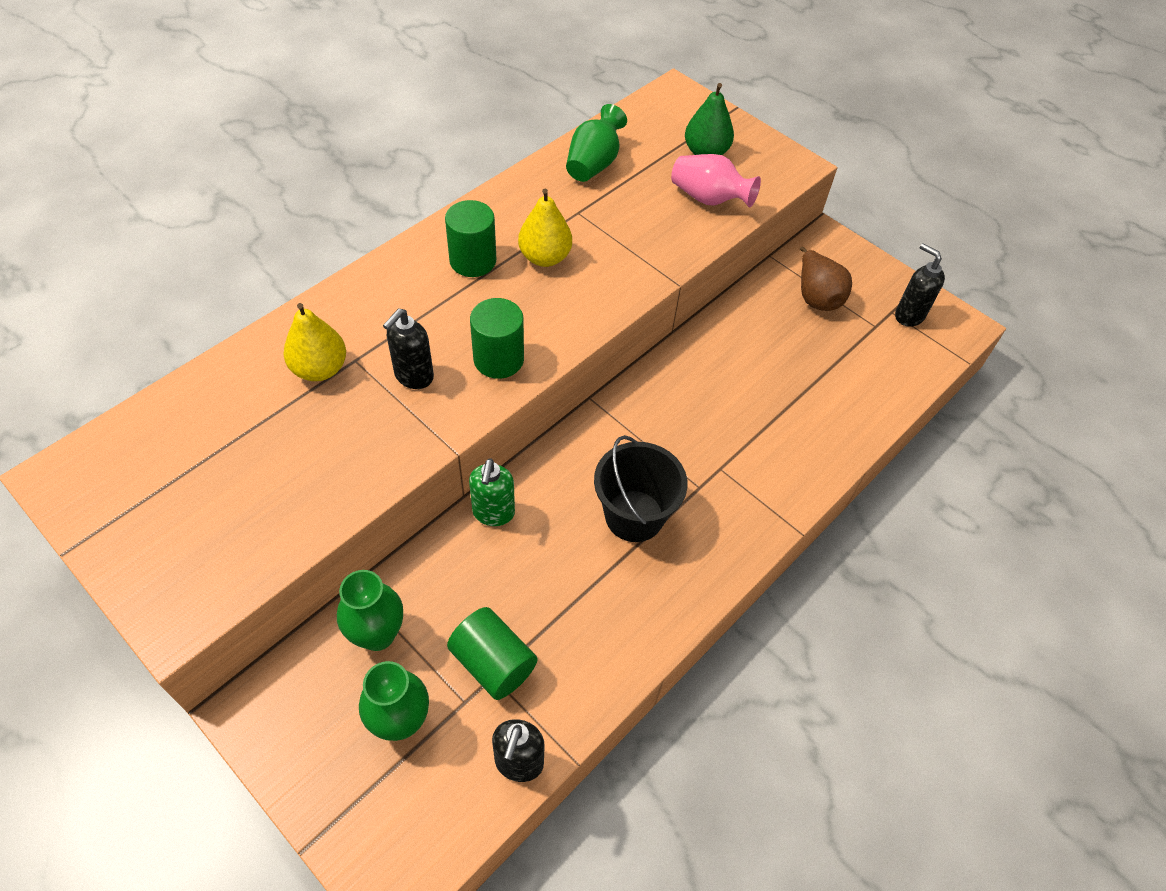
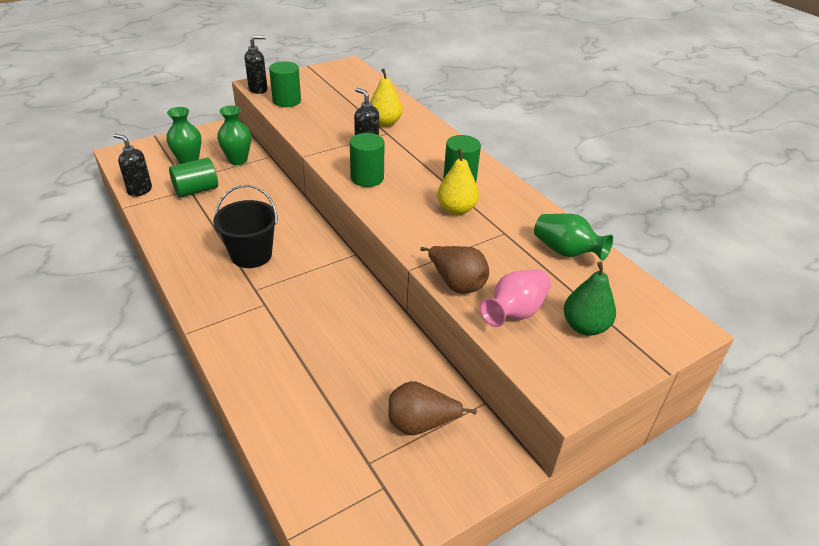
camera: 105 degrees right, 15 degrees down
green soap dispenser [469,458,515,526] -> none
black soap dispenser [895,243,945,327] -> black soap dispenser moved to [245,35,267,94]
none -> green cylinder [269,61,301,107]
none -> brown pear [420,246,489,294]

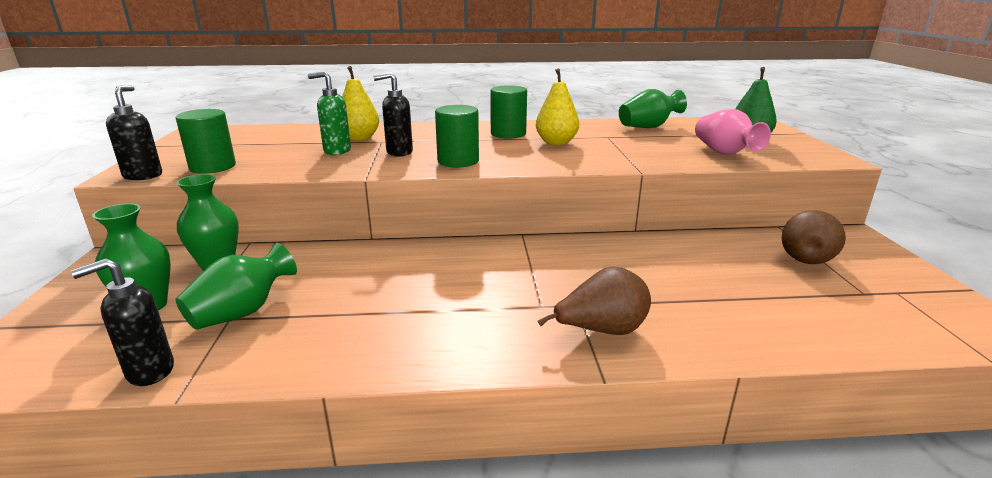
camera: 60 degrees left, 15 degrees down
green cylinder [169,158,218,197] -> green vase [175,243,297,330]
black bucket [213,185,278,268] -> none
brown pear [420,246,489,294] -> brown pear moved to [537,266,651,335]
none -> green soap dispenser [308,71,351,155]

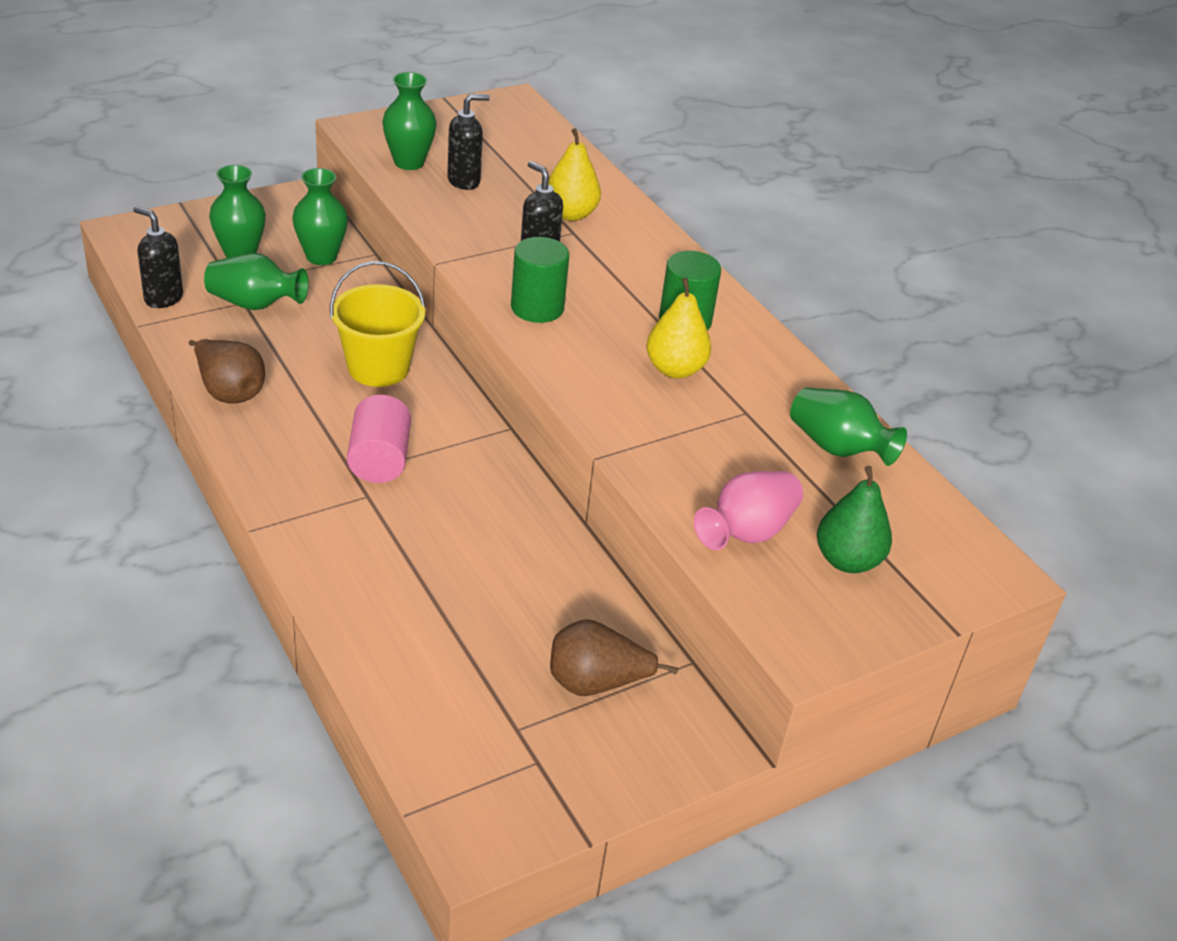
camera: 60 degrees right, 15 degrees up
black soap dispenser [106,85,162,180] -> black soap dispenser moved to [447,94,490,190]
green cylinder [176,109,236,174] -> green vase [382,72,437,170]
green soap dispenser [308,71,351,155] -> none
brown pear [537,266,651,335] -> brown pear moved to [189,339,265,404]
none -> yellow bucket [330,261,426,387]
none -> pink cylinder [347,395,411,483]

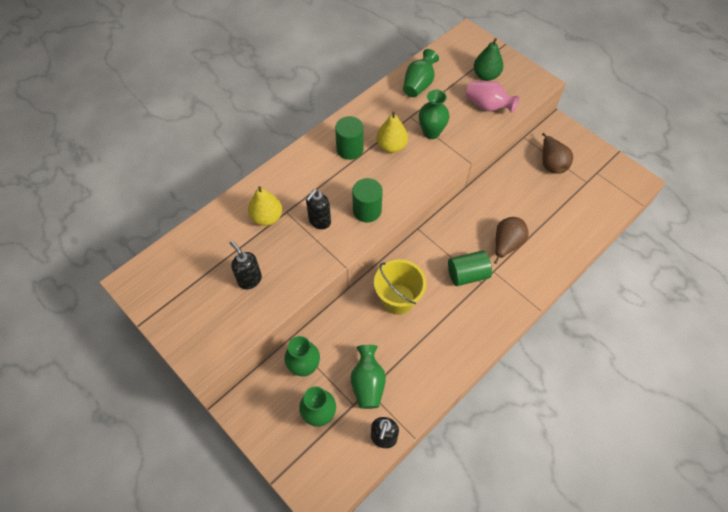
camera: 100 degrees left, 20 degrees up
brown pear [189,339,265,404] -> brown pear moved to [494,217,529,264]
pink cylinder [347,395,411,483] -> green cylinder [448,250,492,286]
green vase [382,72,437,170] -> green vase moved to [419,90,449,139]

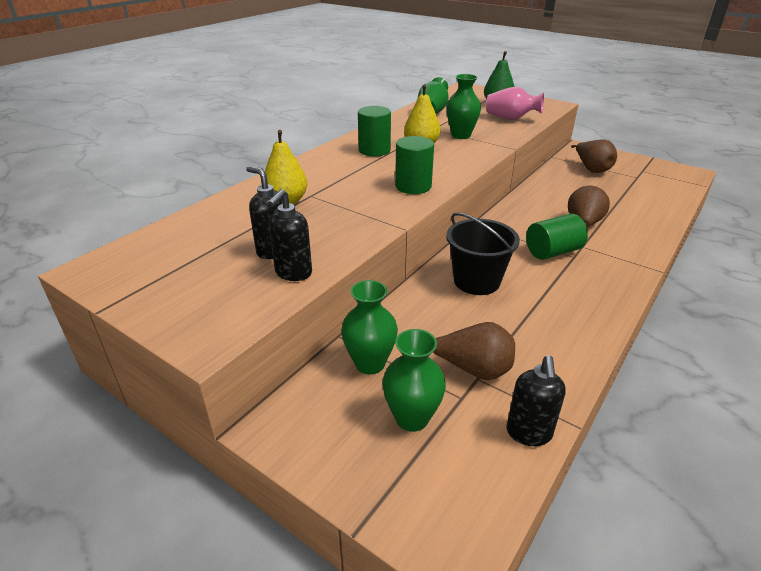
camera: 10 degrees left, 25 degrees down
black soap dispenser [306,189,331,229] -> black soap dispenser moved to [268,189,312,281]
green vase [351,345,386,409] -> brown pear [433,322,515,380]
yellow bucket [374,259,426,315] -> black bucket [446,213,520,295]

